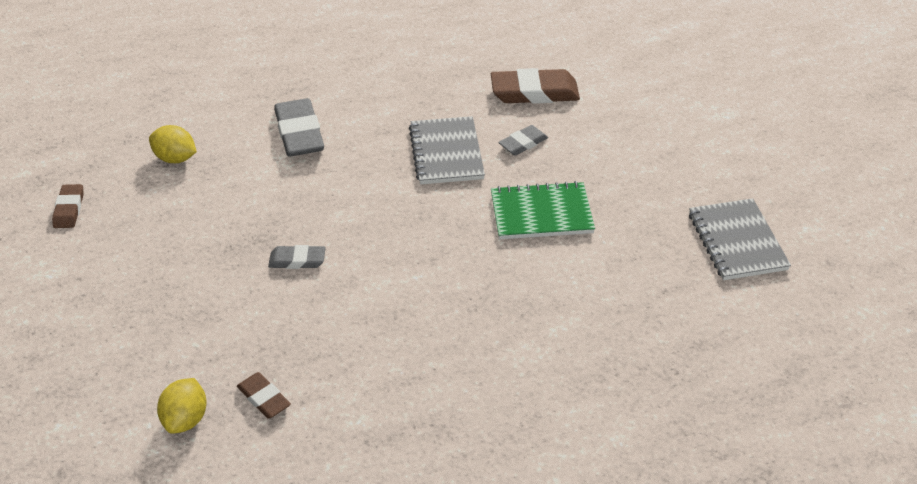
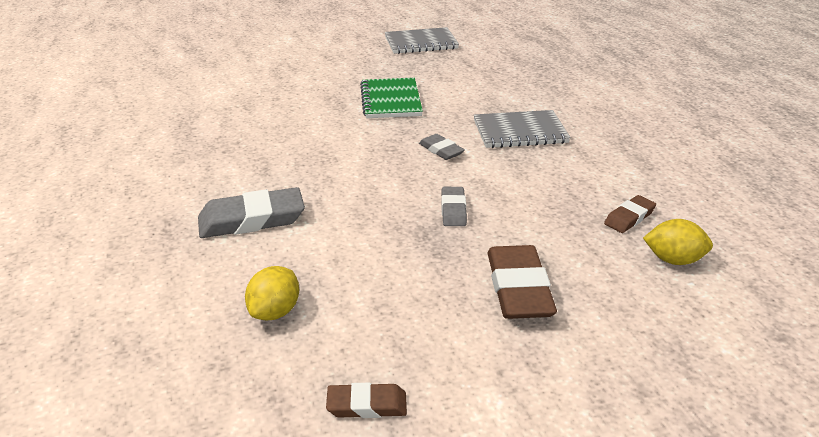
camera: 90 degrees left, 10 degrees down
grey notebook [409,116,485,184] -> grey notebook moved to [474,110,571,148]
brown eraser [491,68,580,104] -> brown eraser moved to [487,245,557,319]
grey eraser [498,125,548,156] -> grey eraser moved to [419,134,465,160]

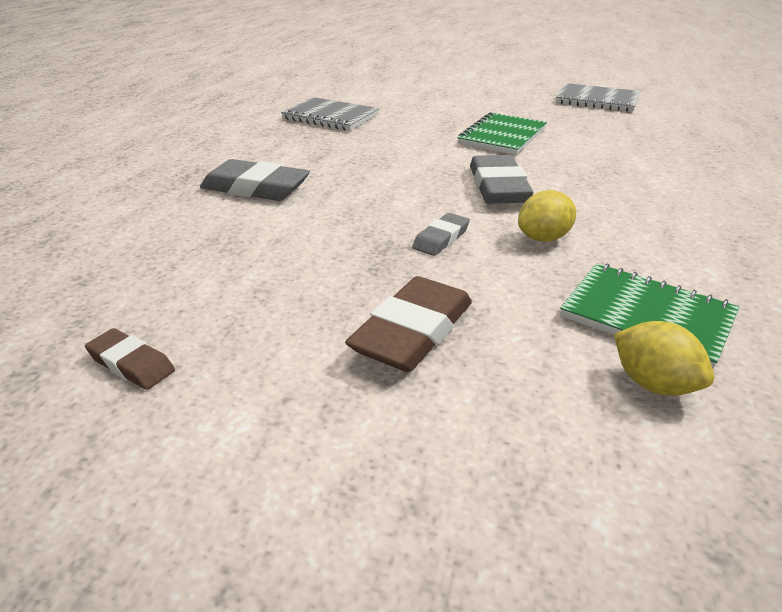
camera: 35 degrees right, 0 degrees up
yellow lemon [245,266,299,321] -> yellow lemon moved to [518,190,576,242]
grey eraser [419,134,465,160] -> grey eraser [470,155,533,204], size x1.80
grey notebook [474,110,571,148] -> grey notebook moved to [281,97,379,131]
brown eraser [604,195,656,233] -> green notebook [560,263,739,369]

